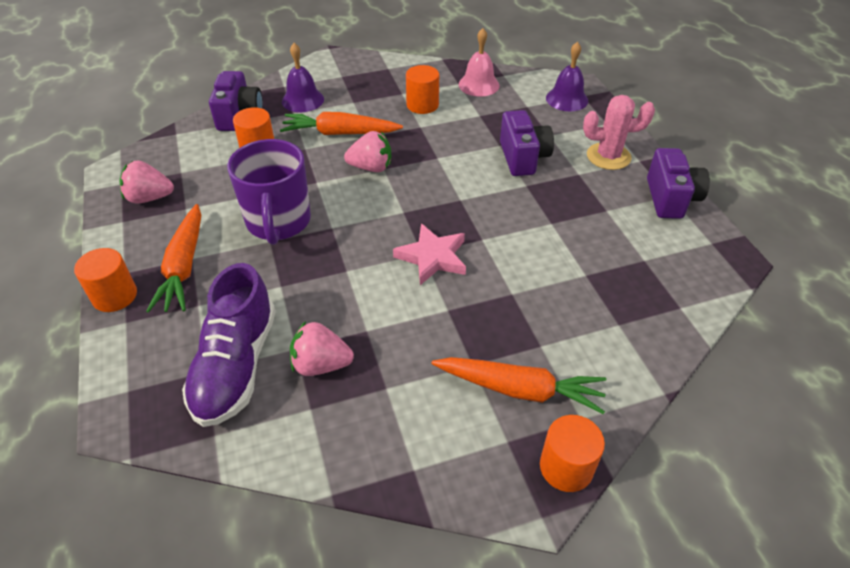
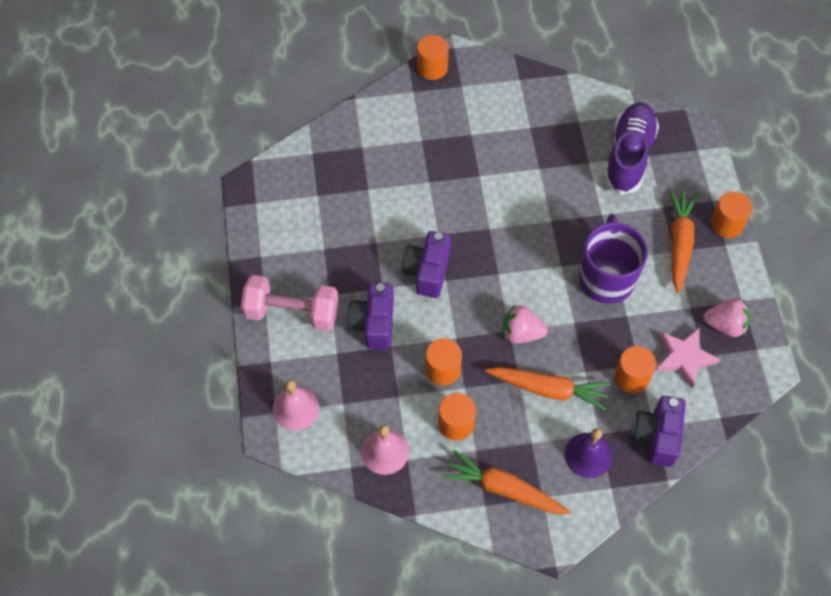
camera: 170 degrees left, 15 degrees up
pink strawberry [290,321,354,376] -> none
pink star [393,223,466,285] -> pink star moved to [656,328,720,388]
orange carrot [432,357,606,414] -> orange carrot moved to [443,450,570,514]
purple bell [546,42,588,111] -> pink bell [272,380,319,431]
pink cactus [583,95,655,170] -> pink dumbbell [241,275,339,331]
purple camera [647,148,710,219] -> purple camera moved to [402,231,451,298]
none -> orange cylinder [426,338,462,386]

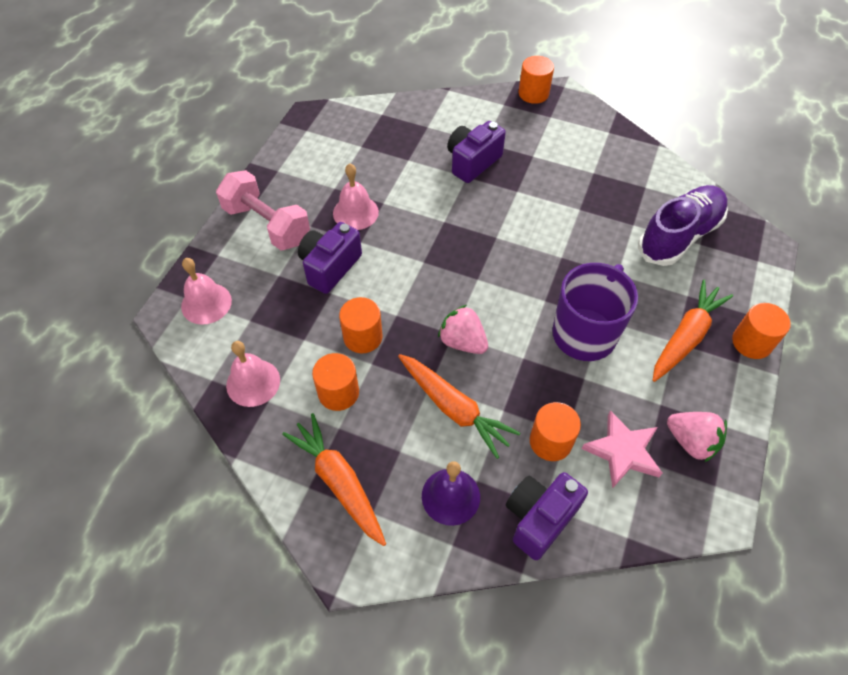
camera: 30 degrees right, 5 degrees down
purple camera [402,231,451,298] -> purple camera moved to [447,121,506,183]
none -> pink bell [333,164,379,230]

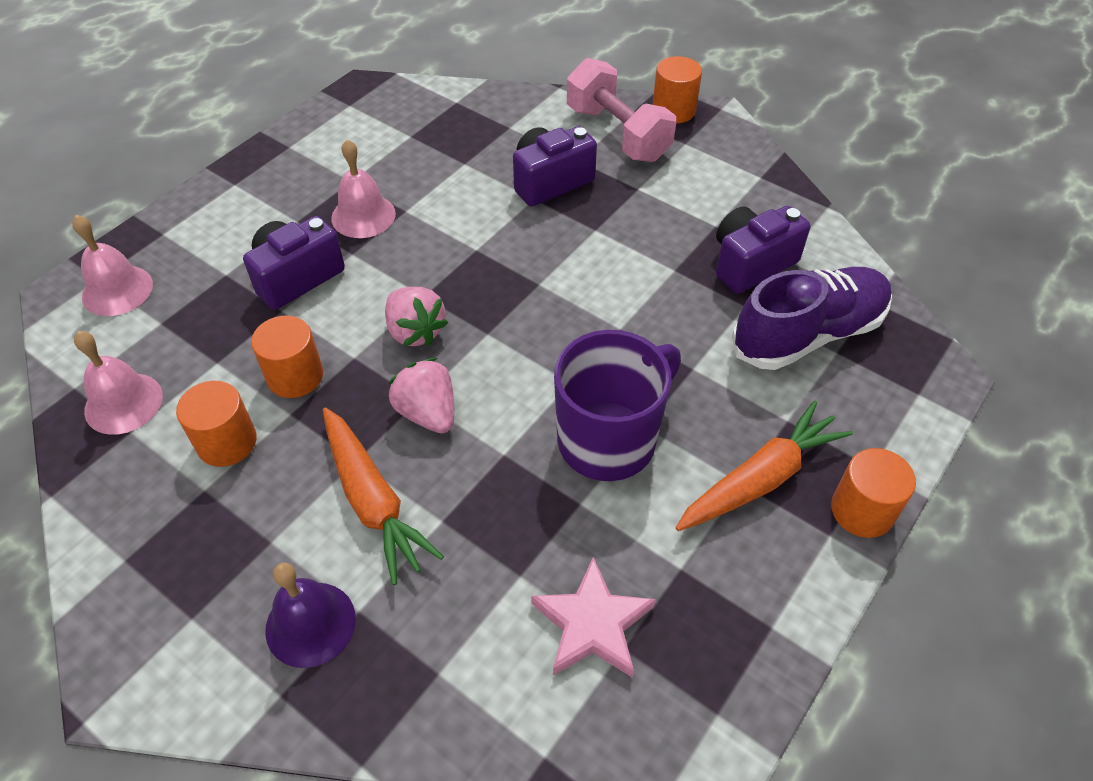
camera: 15 degrees right, 5 degrees down
pink dumbbell [216,170,310,251] -> pink dumbbell moved to [567,58,676,162]
orange carrot [282,413,386,546] -> none
purple camera [506,472,588,560] -> purple camera moved to [716,206,810,294]
orange cylinder [530,402,581,461] -> none
pink strawberry [667,412,727,462] -> pink strawberry moved to [385,287,448,346]

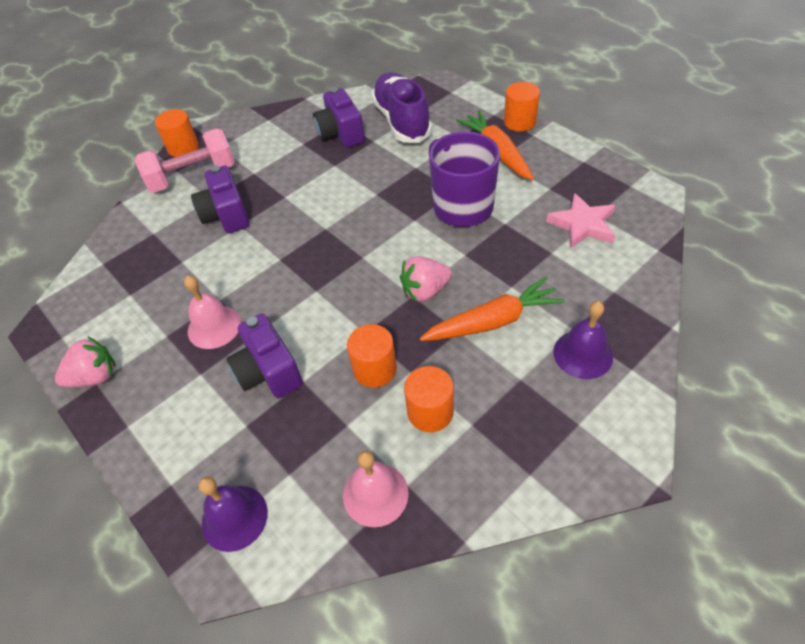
camera: 75 degrees left, 0 degrees up
pink bell [72,215,153,316] -> purple bell [199,477,268,552]
pink strawberry [385,287,448,346] -> pink strawberry moved to [55,336,116,387]

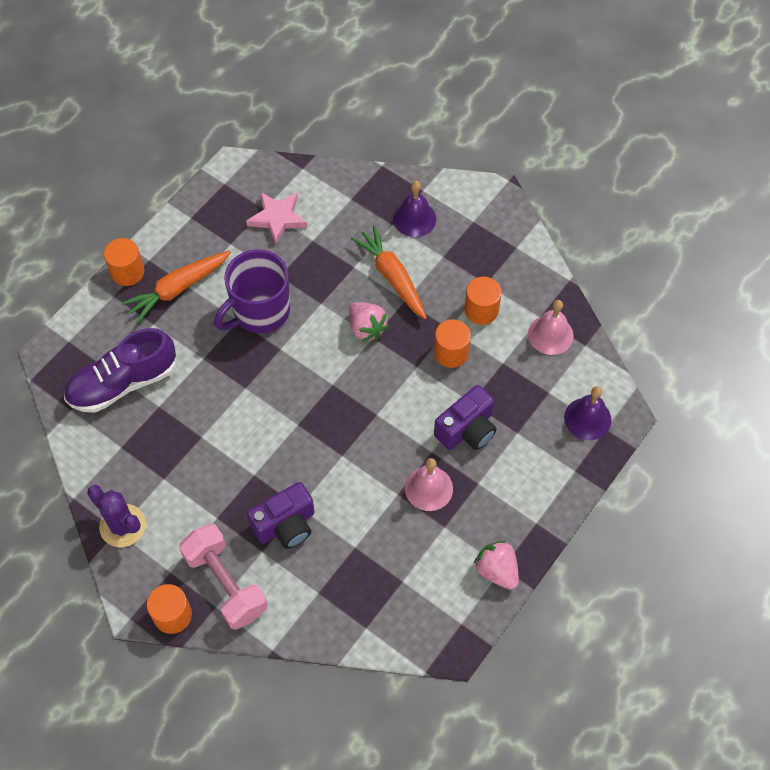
camera: 105 degrees left, 10 degrees up
purple camera [313,87,365,148] -> none
none -> purple cactus [87,485,146,547]

